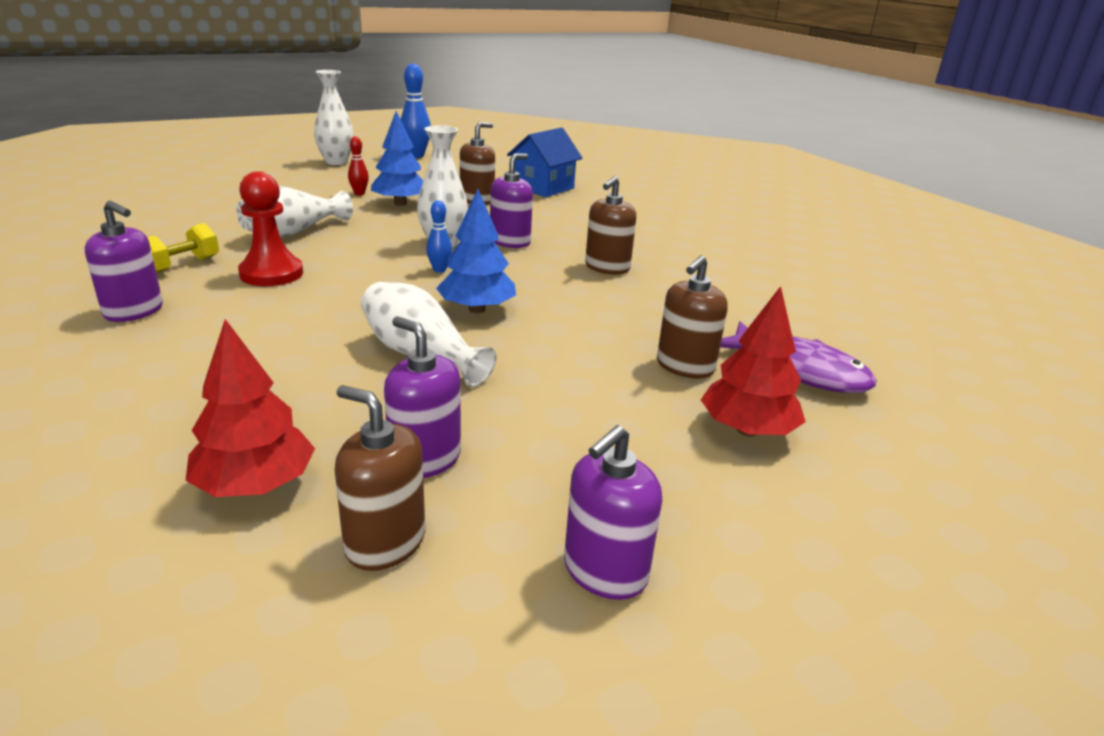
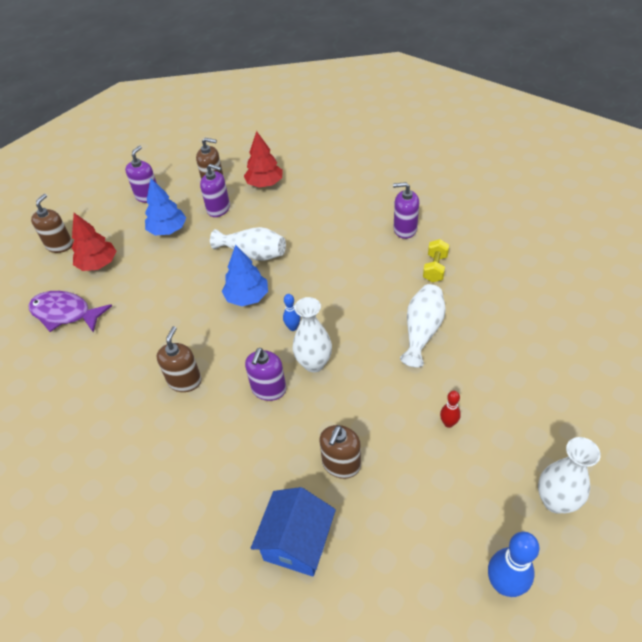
camera: 165 degrees right, 20 degrees up
red pawn [238,171,303,286] -> none
blue tree [371,111,423,206] -> blue tree moved to [145,178,186,235]
brown soap dispenser [657,255,728,378] -> brown soap dispenser moved to [31,194,73,253]

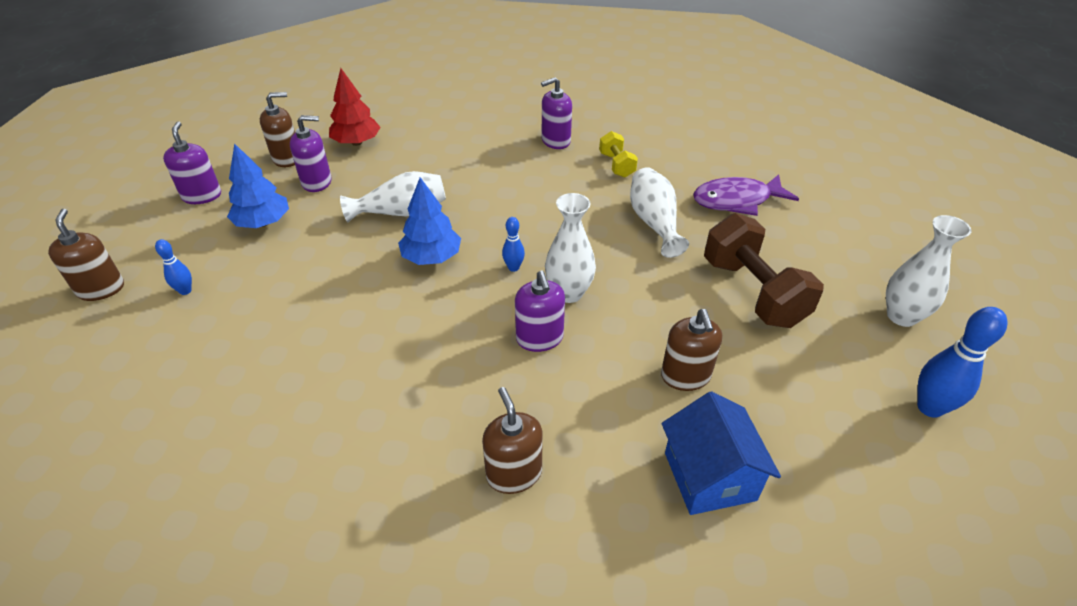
camera: 35 degrees left, 5 degrees down
purple fish [28,291,112,333] -> purple fish moved to [693,174,799,216]
red tree [72,213,116,271] -> blue bowling pin [155,239,192,295]
brown soap dispenser [157,326,202,392] -> brown soap dispenser moved to [482,387,543,494]
red bowling pin [440,391,461,428] -> brown dumbbell [704,213,824,328]

